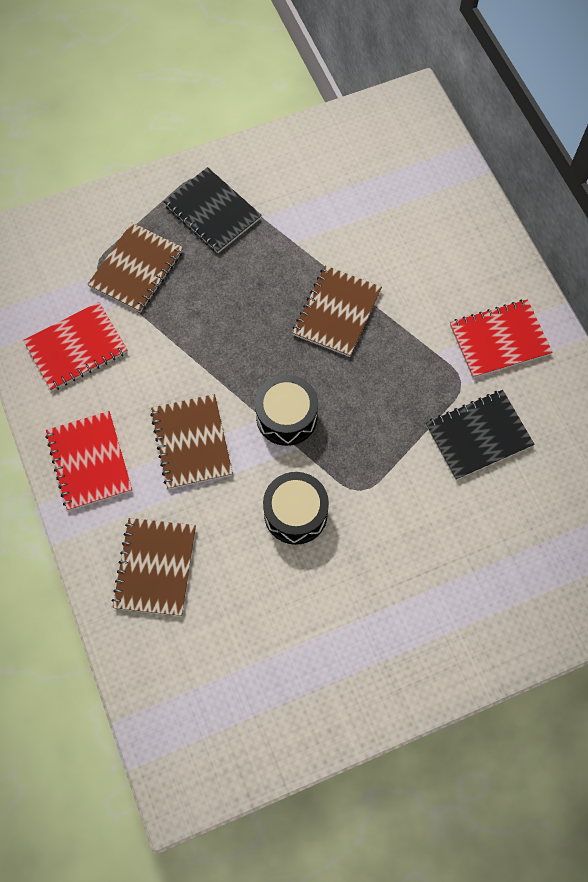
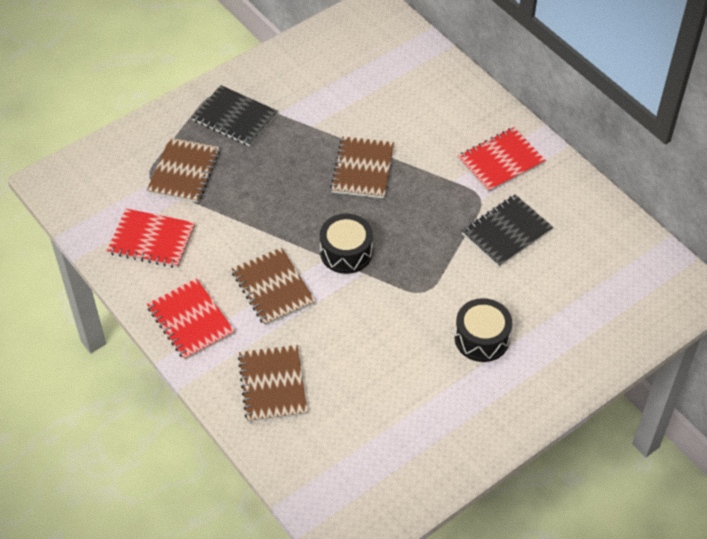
camera: 15 degrees left, 15 degrees down
red notebook [23,302,127,391] -> red notebook turned 60 degrees clockwise [107,209,195,268]
black drum [263,472,329,545] -> black drum moved to [455,298,512,362]

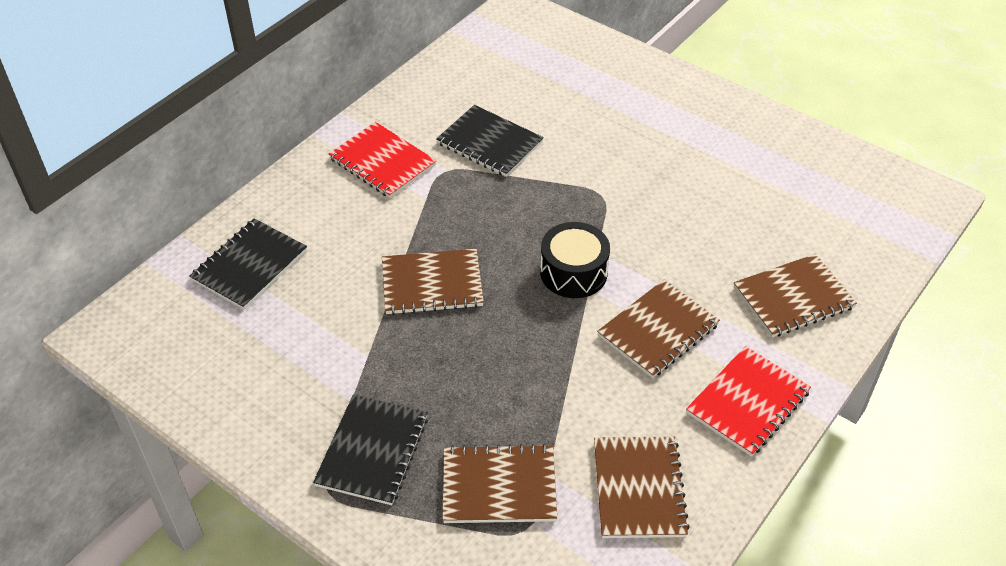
camera: 105 degrees left, 5 degrees down
red notebook [107,209,195,268] -> brown notebook [594,437,690,538]
black drum [455,298,512,362] -> none
none -> black notebook [189,218,307,310]

